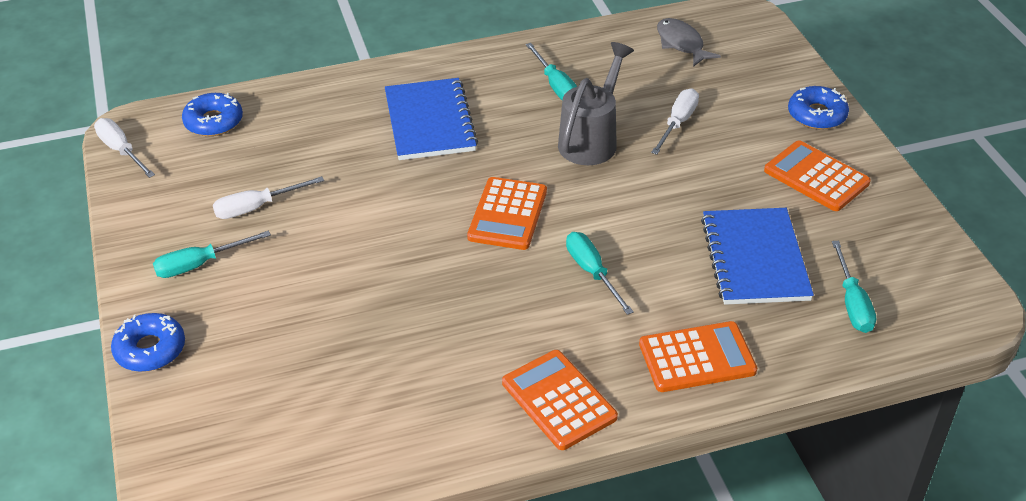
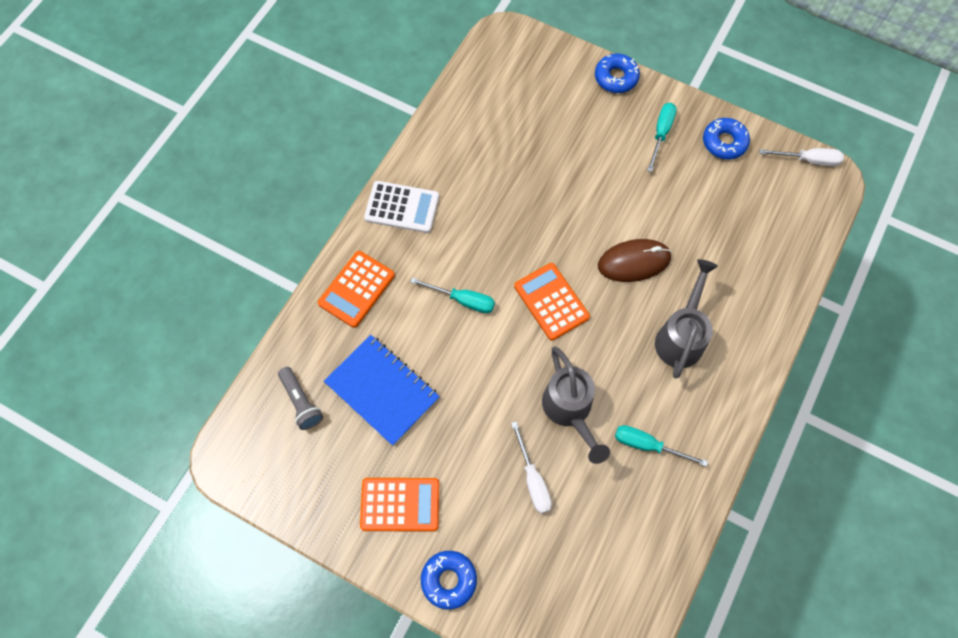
camera: 135 degrees right, 25 degrees up
blue donut [182,93,243,136] -> blue donut moved to [703,118,750,159]
white screwdriver [213,176,324,219] -> none
blue notebook [385,78,478,160] -> grey watering can [655,259,718,378]
orange calculator [502,350,618,450] -> white calculator [364,181,439,233]
grey fish [657,18,721,67] -> none
turquoise screwdriver [832,241,876,333] -> grey flashlight [278,367,323,430]
none -> brown mouse [598,239,672,282]

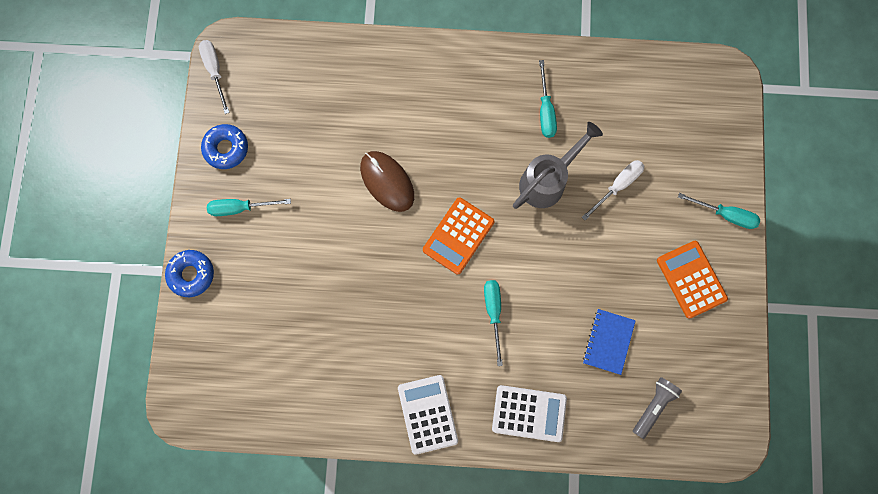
camera: 115 degrees left, 10 degrees up
orange calculator [318,251,395,328] -> white calculator [492,385,567,442]
blue notebook [324,335,440,446] -> blue notebook [583,309,636,375], size x0.63
blue donut [421,551,477,609] -> turquoise screwdriver [678,193,760,229]
grey watering can [655,259,718,378] -> none

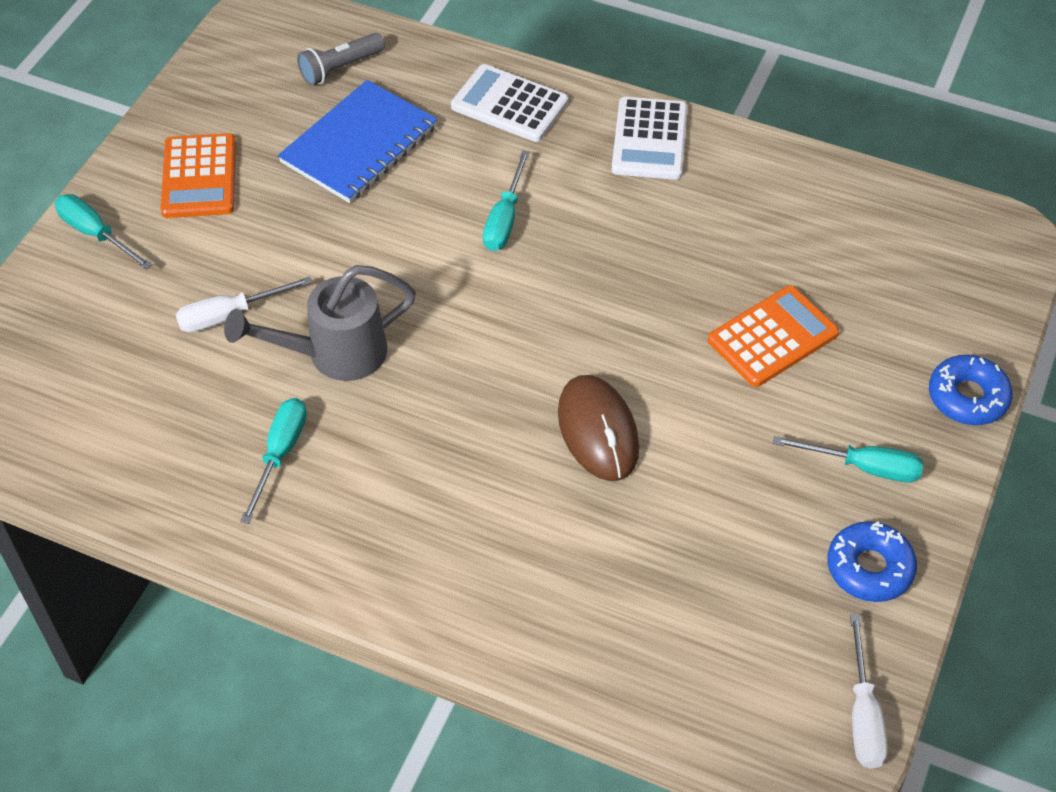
camera: 160 degrees left, 25 degrees down
orange calculator [423,197,494,274] -> orange calculator moved to [708,285,839,387]
blue notebook [583,309,636,375] -> blue notebook [278,80,438,203], size x1.60

